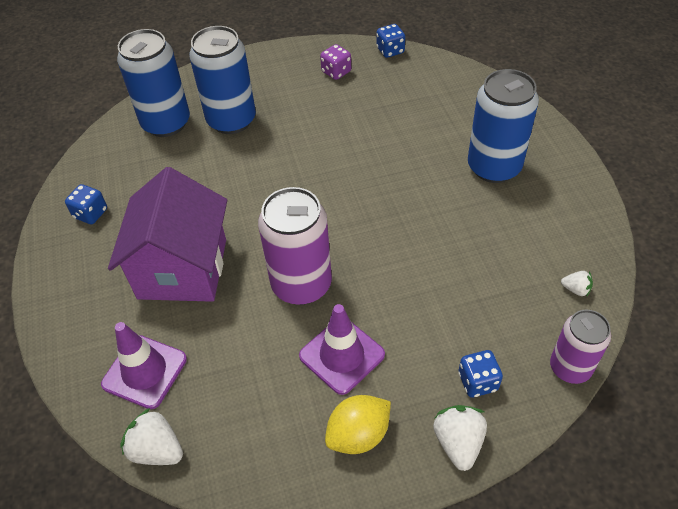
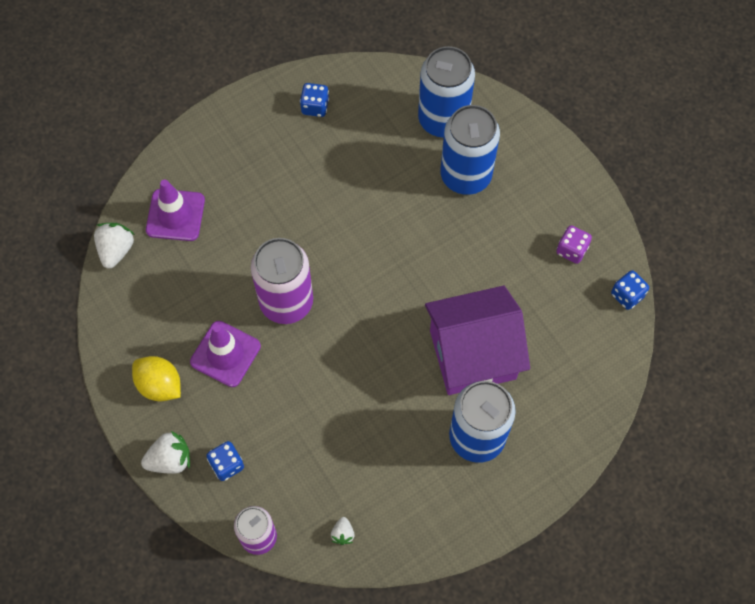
camera: 70 degrees right, 15 degrees up
purple house [108,167,227,302] -> purple house moved to [425,286,530,395]

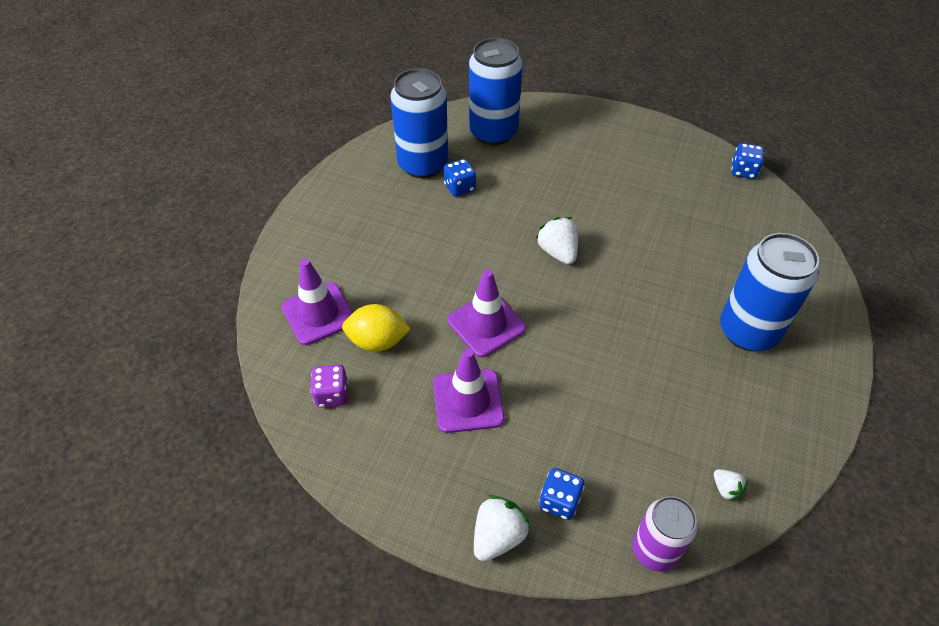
camera: 35 degrees left, 15 degrees down
white strawberry [94,223,135,269] -> white strawberry moved to [536,217,578,264]
yellow lemon [132,356,181,401] -> yellow lemon moved to [342,304,411,352]
purple can [251,238,313,324] -> purple traffic cone [447,269,526,357]
blue dice [300,83,329,117] -> blue dice moved to [444,159,476,197]
purple house [425,286,530,395] -> none
blue can [440,105,500,195] -> blue can moved to [390,68,448,178]
purple dice [556,225,592,264] -> purple dice moved to [310,365,348,407]

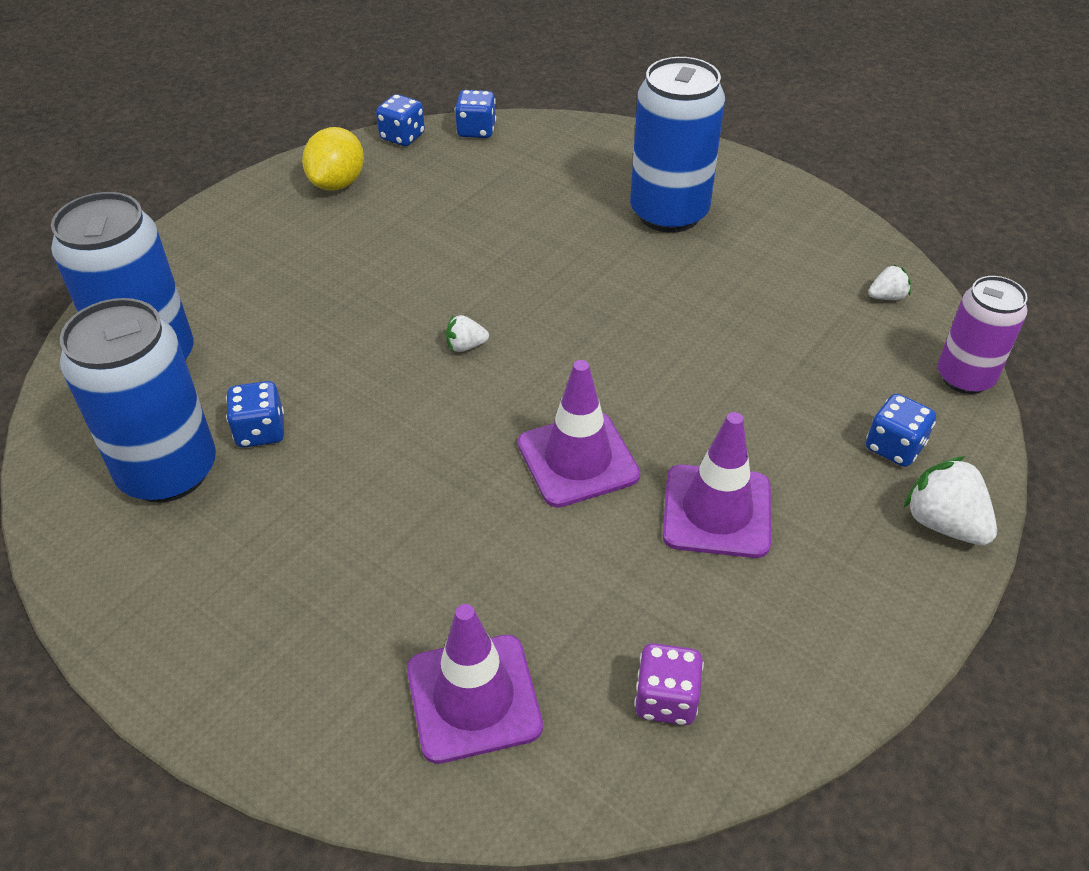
camera: 75 degrees left, 5 degrees down
yellow lemon [342,304,411,352] -> yellow lemon moved to [302,127,364,191]
white strawberry [536,217,578,264] -> white strawberry [446,315,489,352], size x0.56
none -> blue dice [455,90,496,138]

